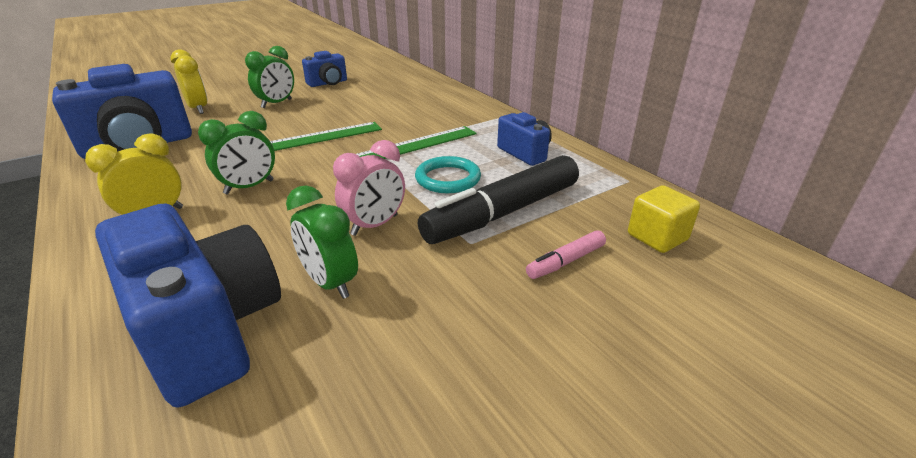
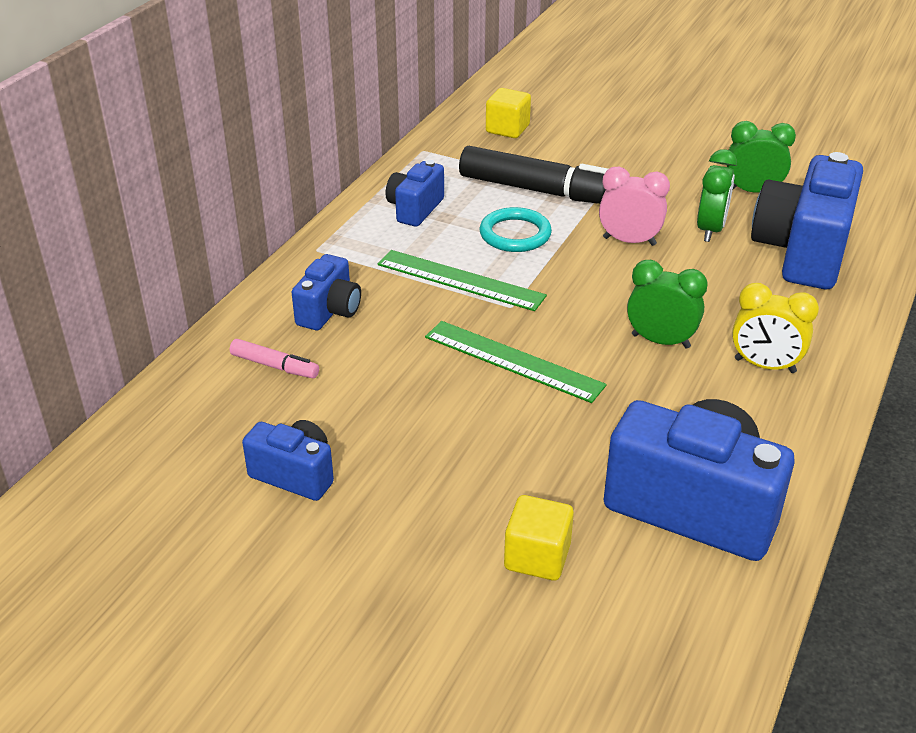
camera: 120 degrees left, 5 degrees up
yellow clock [170,49,207,114] -> yellow cube [504,495,574,581]
green clock [245,46,294,108] -> green clock moved to [727,121,796,193]
pink marker [526,230,606,279] -> pink marker moved to [230,339,319,378]
none -> blue camera [292,254,361,330]

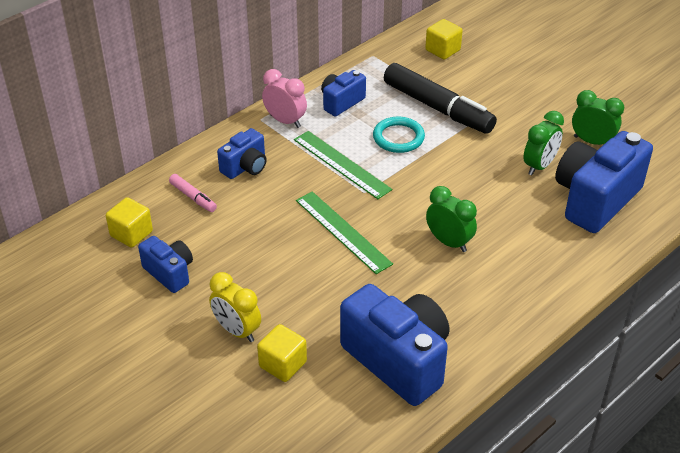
camera: 20 degrees right, 5 degrees up
pink clock [599,167,670,246] -> pink clock moved to [262,69,307,128]
yellow clock [732,283,819,373] -> yellow clock moved to [209,272,261,342]
none -> yellow cube [106,197,153,248]

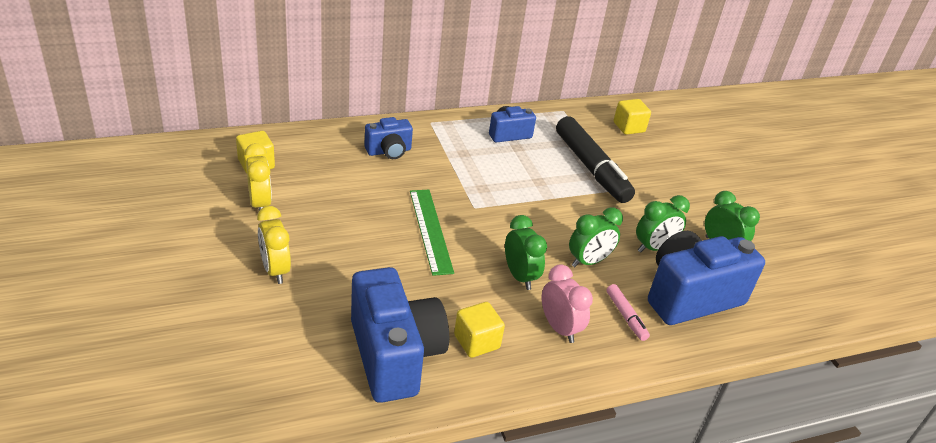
camera: 20 degrees right, 5 degrees down
blue camera [138,236,193,293] -> yellow clock [245,143,272,211]
pink marker [169,174,217,212] -> pink marker moved to [606,284,650,341]
yellow cube [257,324,307,382] -> yellow cube moved to [454,302,505,358]
pink clock [262,69,307,128] -> pink clock moved to [542,264,593,343]
green ruler [294,131,392,199] -> none
turquoise ring [373,117,425,153] -> none
none -> green clock [569,207,623,267]

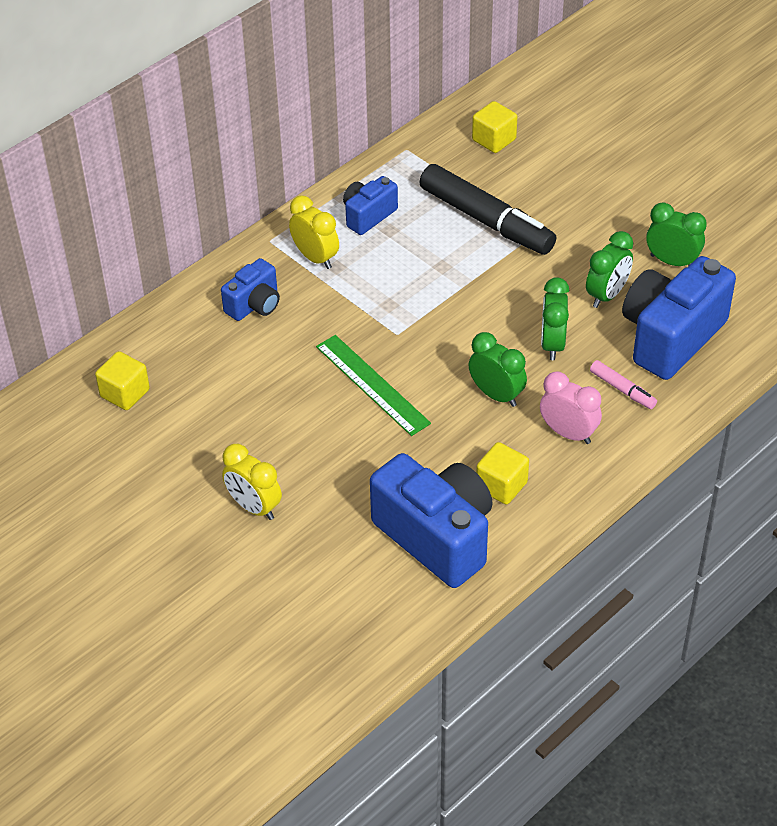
camera: 20 degrees left, 10 degrees up
yellow clock [245,143,272,211] -> yellow clock moved to [289,196,339,269]
green clock [569,207,623,267] -> green clock turned 150 degrees clockwise [541,277,570,360]

